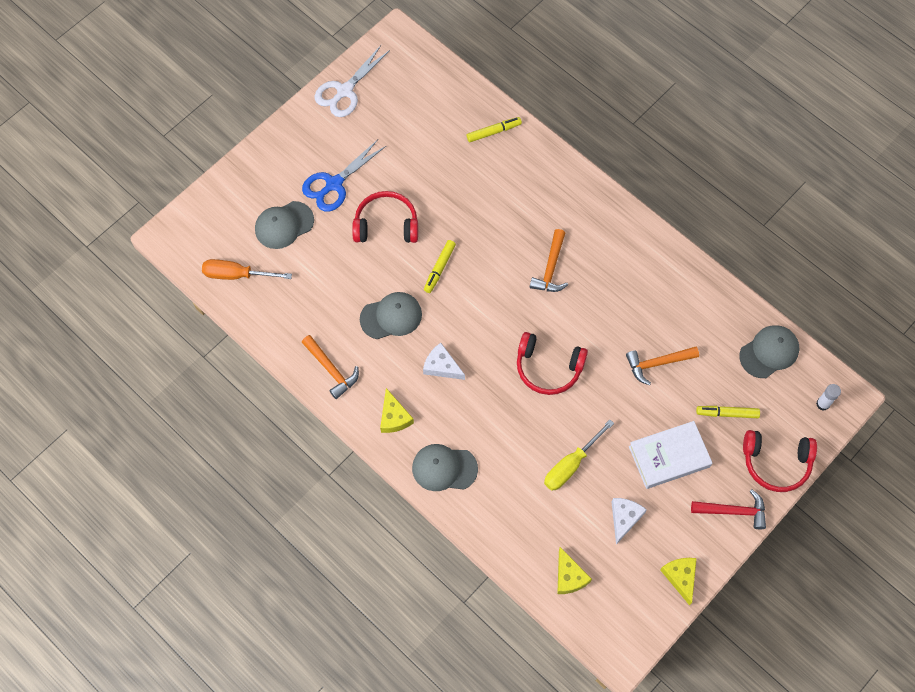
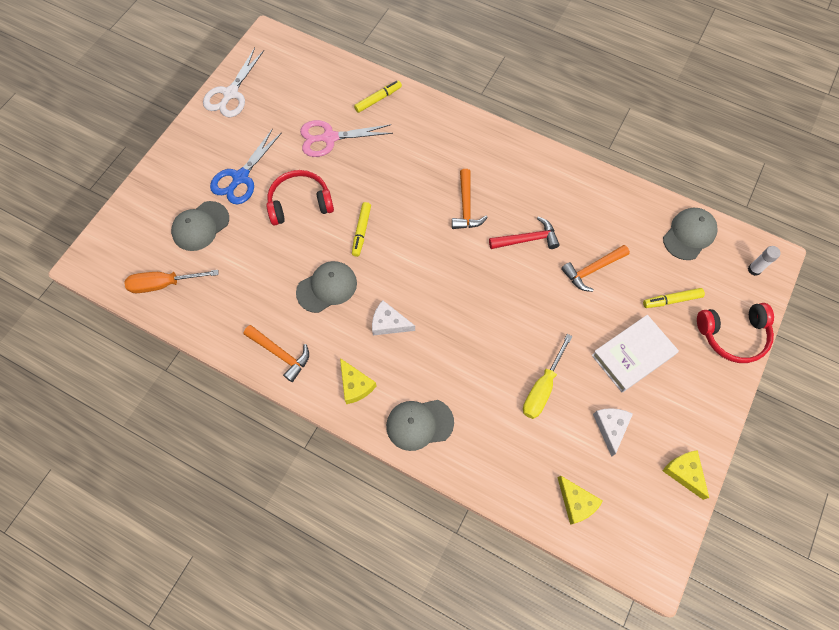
camera: 15 degrees left, 0 degrees up
red headphones [517,332,588,395] -> none
red hammer [691,489,766,529] -> red hammer moved to [489,217,560,249]
none -> pink scissors [300,120,393,157]

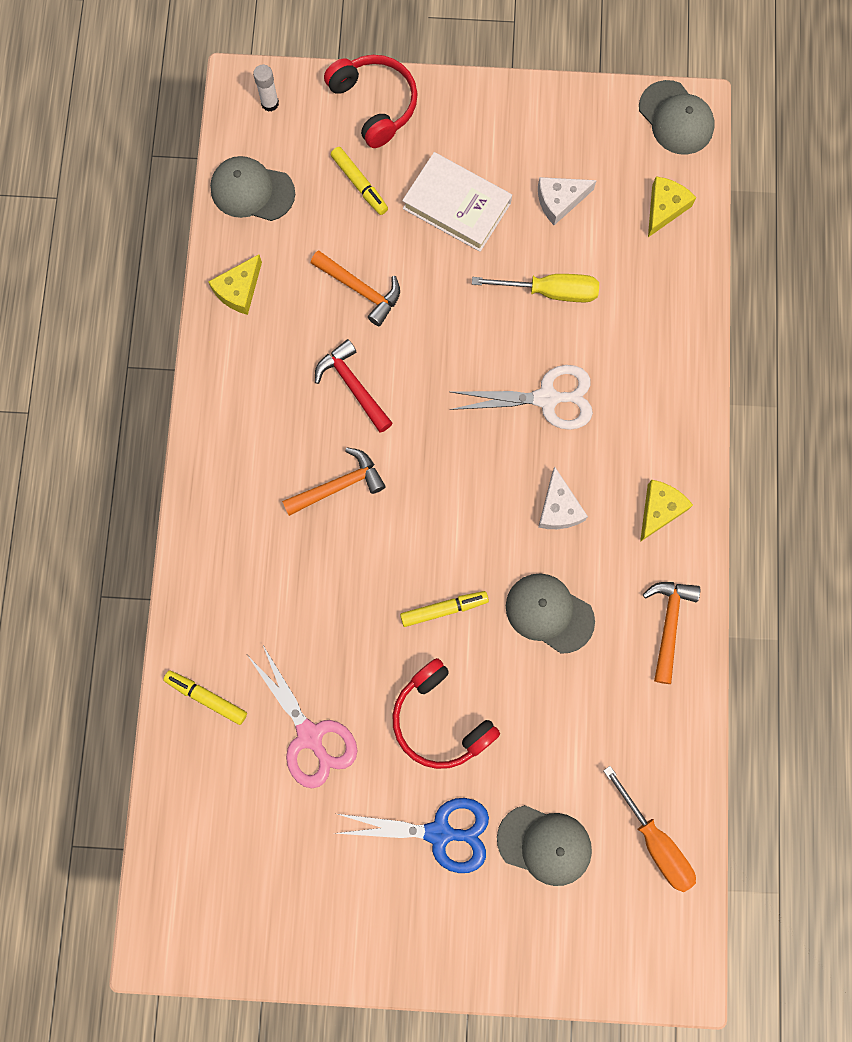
camera: 115 degrees left, 10 degrees up
white scissors [203,48,264,117] -> white scissors moved to [449,365,593,430]
grey cap [386,400,454,451] -> grey cap moved to [639,80,715,155]
yellow cheese [663,450,709,500] -> yellow cheese moved to [208,254,262,315]

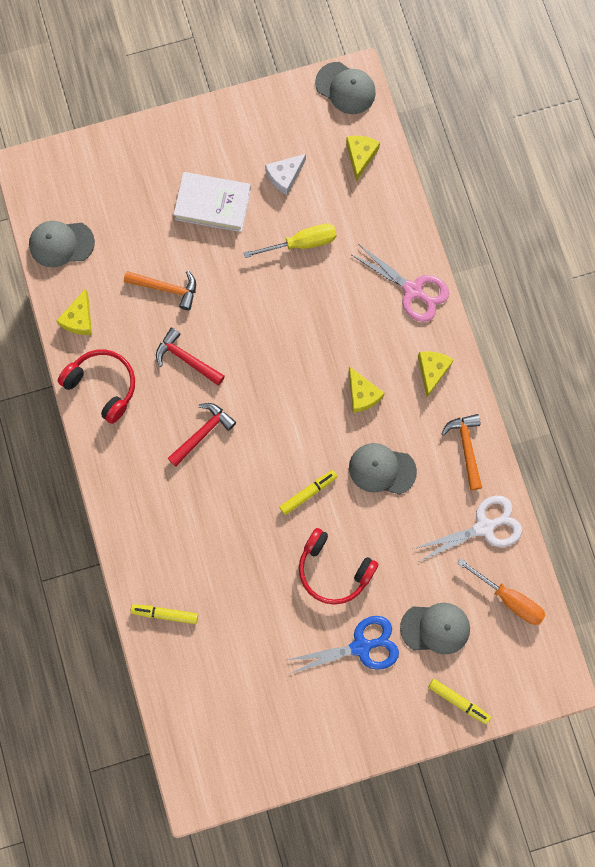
camera: 20 degrees left, 0 degrees up
pink scissors [248,645,357,788] -> pink scissors moved to [350,245,449,322]
white glue stick [253,65,279,112] -> none
orange hammer [282,447,386,516] -> red hammer [168,403,236,467]
red headphones [324,55,417,148] -> red headphones moved to [58,350,135,424]
yellow marker [331,147,388,215] -> yellow marker moved to [428,679,491,725]
white scissors [449,365,593,430] -> white scissors moved to [413,496,522,562]
white cheese [538,467,588,529] -> yellow cheese [349,366,385,413]

